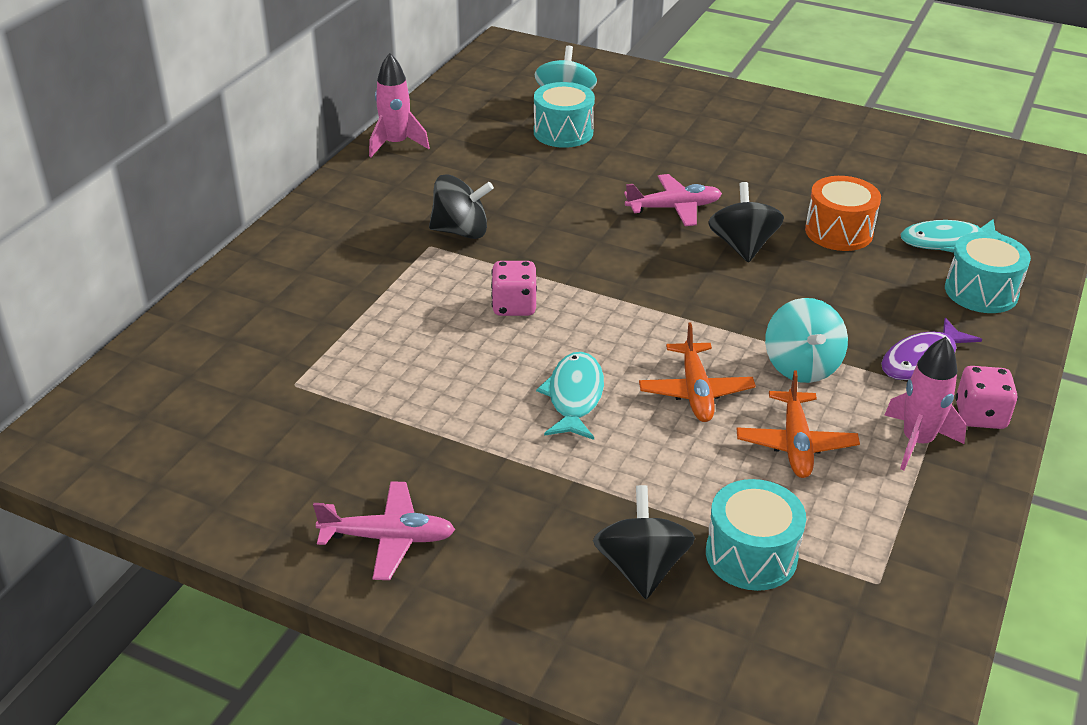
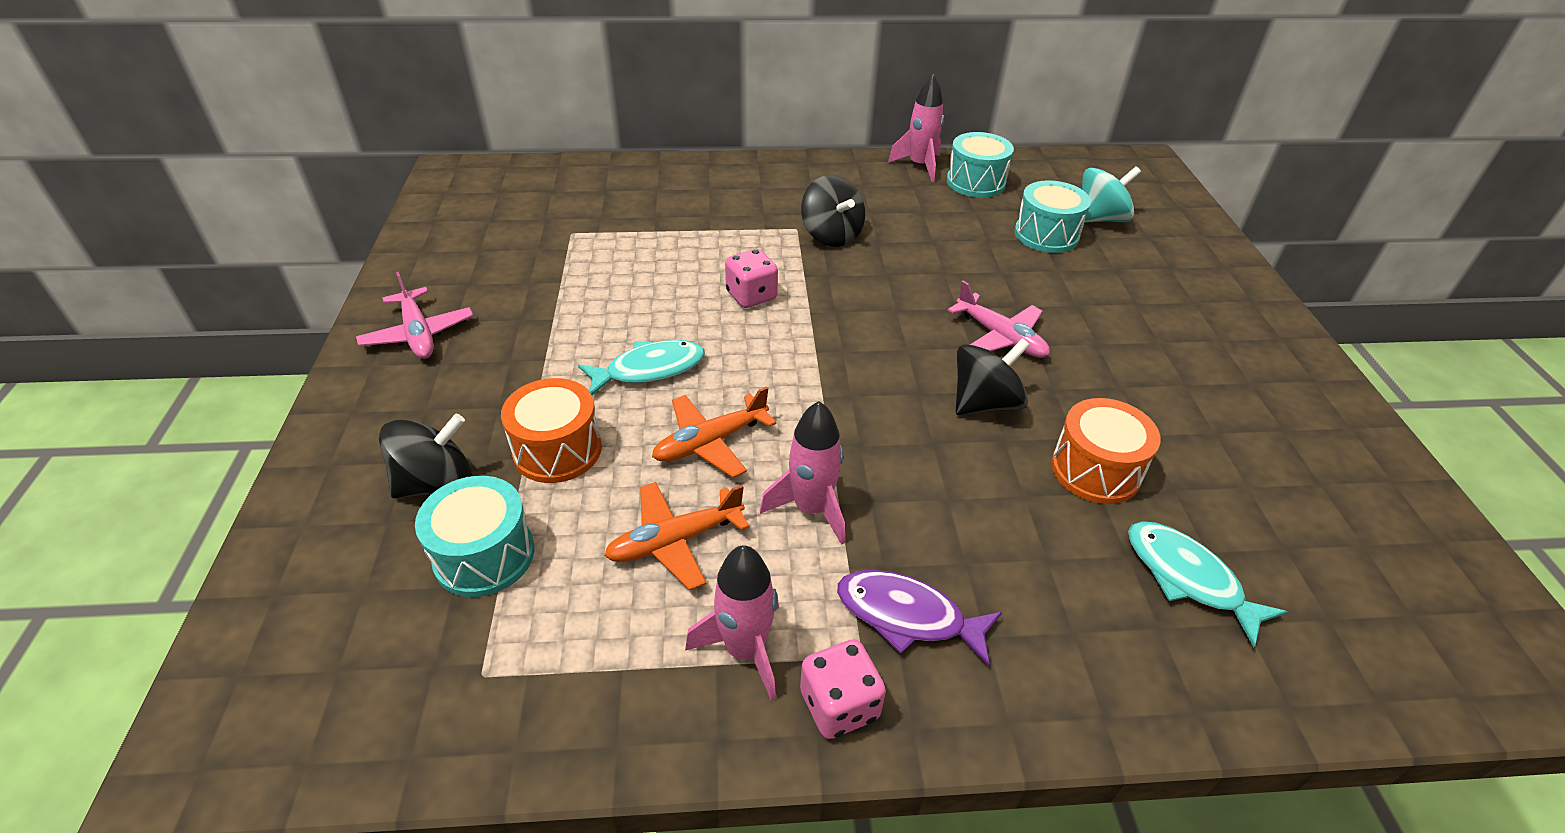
camera: 60 degrees right, 5 degrees up
turquoise spinning top [765,298,848,383] -> pink rocket [760,401,845,545]
turquoise drum [945,232,1031,313] -> turquoise drum moved to [947,132,1014,198]
none -> orange drum [501,378,602,483]

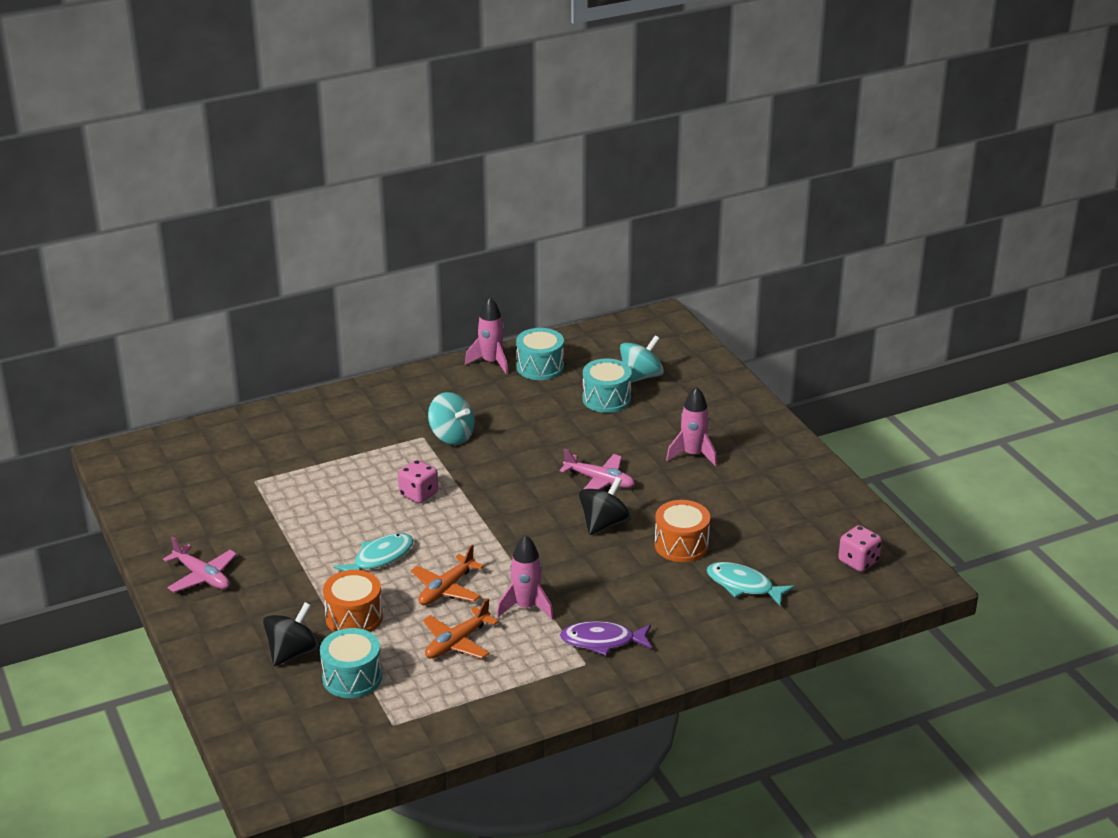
camera: 20 degrees left, 10 degrees down
pink rocket [685,545,779,701] -> pink rocket moved to [666,386,717,466]
pink dice [800,639,886,739] -> pink dice moved to [839,525,882,572]
black spinning top [801,175,865,247] -> turquoise spinning top [428,392,475,445]

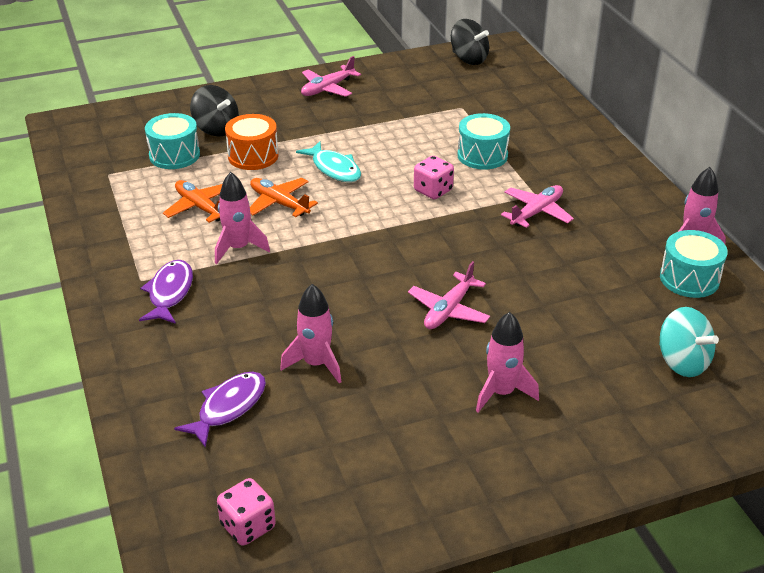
camera: 95 degrees right, 5 degrees up
turquoise spinning top [428,392,475,445] -> pink plane [501,185,574,228]
black spinning top [579,477,631,535] -> black spinning top moved to [451,19,489,65]
turquoise drum [582,358,632,413] -> turquoise drum moved to [457,113,510,170]
orange drum [654,500,710,562] -> pink rocket [280,284,342,383]
turquoise fish [706,562,795,606] -> purple fish [174,372,266,448]

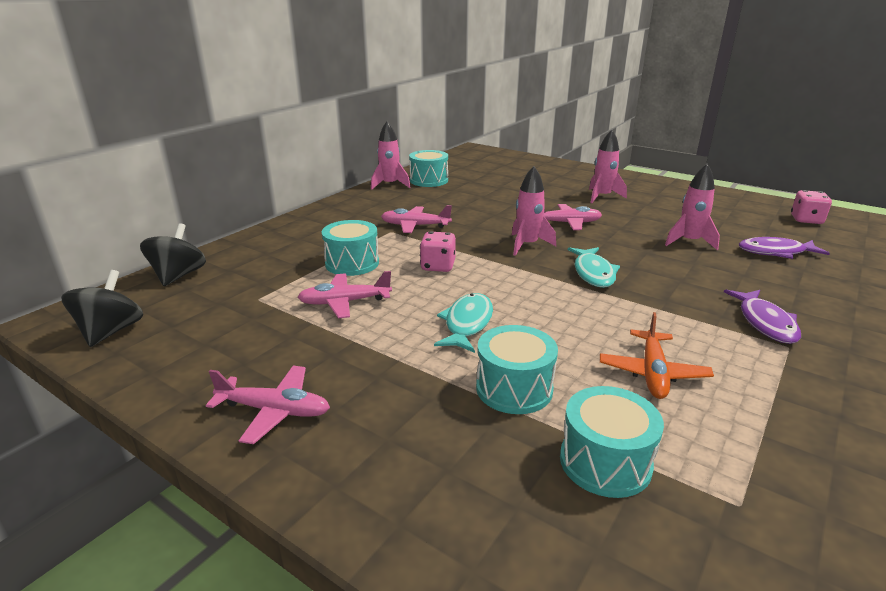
camera: 125 degrees left, 10 degrees down
purple fish [139,260,193,324] -> purple fish turned 60 degrees counterclockwise [724,290,801,344]
black spinning top [190,85,239,137] -> black spinning top moved to [140,223,206,286]
pink rocket [215,172,270,264] -> pink rocket moved to [512,166,556,256]
orange drum [225,114,278,170] -> turquoise drum [476,325,558,414]
orange plane [250,178,318,217] -> none
turquoise spinning top [659,307,719,377] -> none
none -> pink plane [298,271,392,318]
none -> turquoise fish [568,247,620,288]

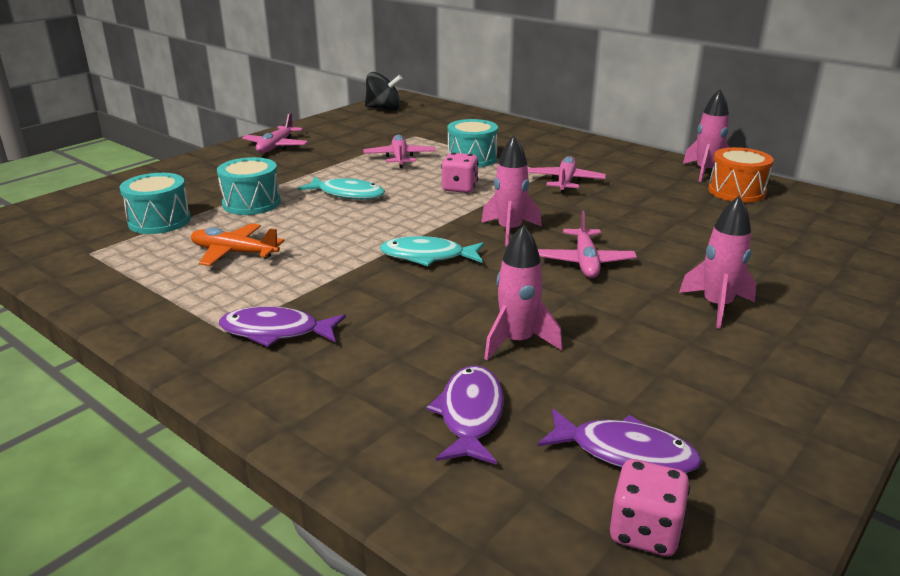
camera: 95 degrees right, 0 degrees up
black spinning top [140,223,206,286] -> none
turquoise drum [409,150,448,187] -> orange drum [708,147,774,203]
none -> purple fish [537,409,702,473]

